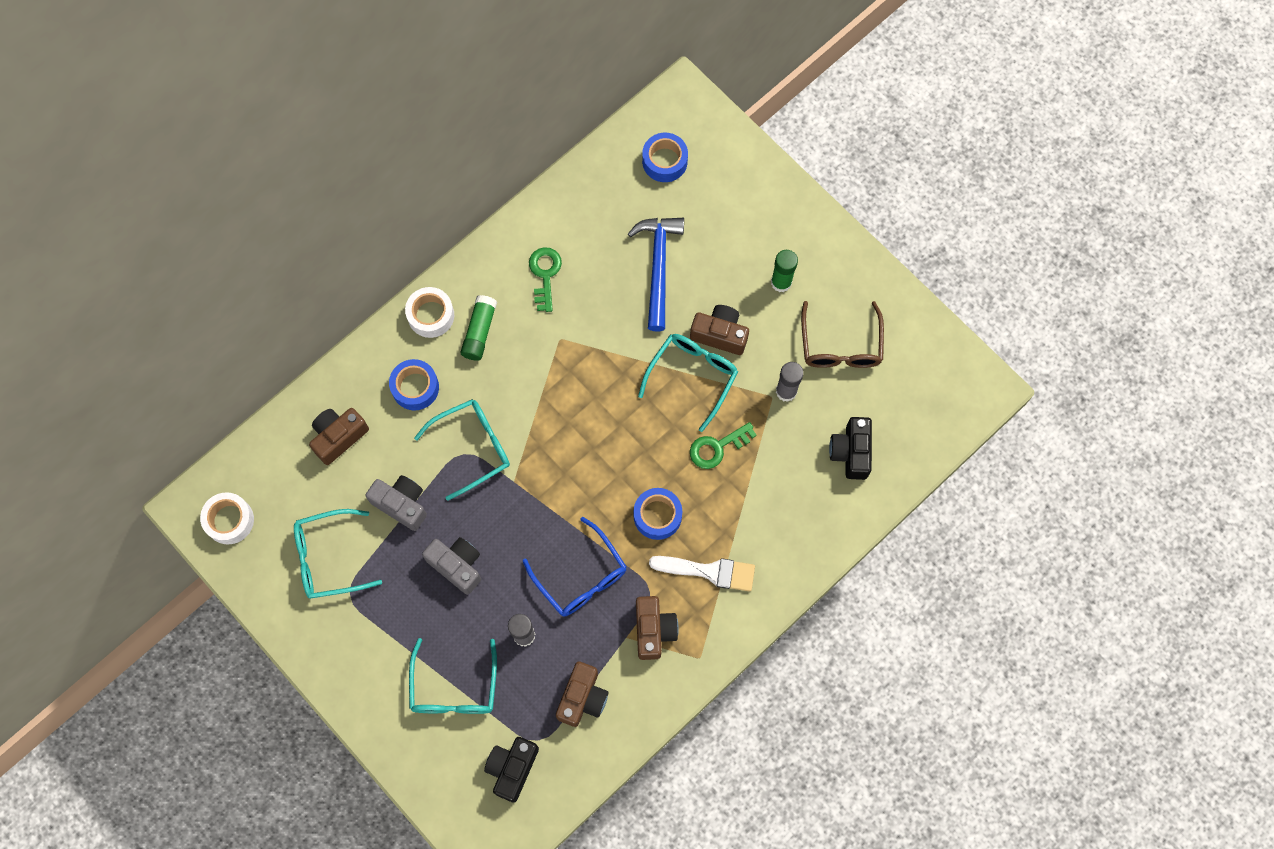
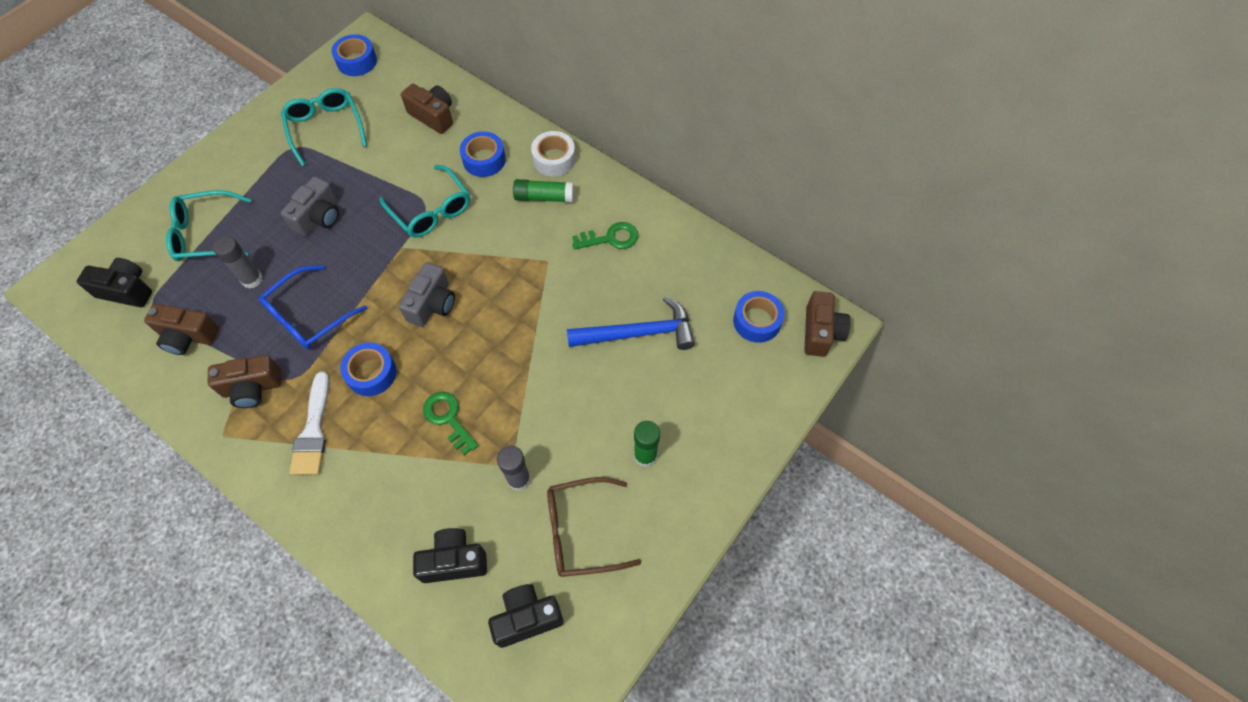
camera: 80 degrees right, 10 degrees down
white tape [200,492,254,544] -> blue tape [332,34,377,76]
grey camera [365,475,427,531] -> grey camera moved to [399,262,455,327]
turquoise glasses [638,334,738,432] -> none
brown camera [690,305,749,355] -> brown camera moved to [805,291,851,357]
none -> black camera [488,584,564,648]

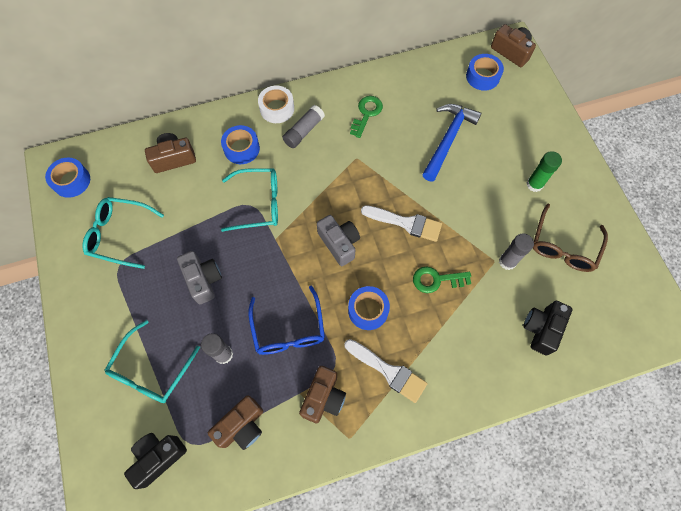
camera: 55 degrees left, 5 degrees up
black camera [488,584,564,648] -> none
green glue stick [513,179,574,203] -> grey glue stick [282,105,325,148]
none -> white brush [361,205,442,242]

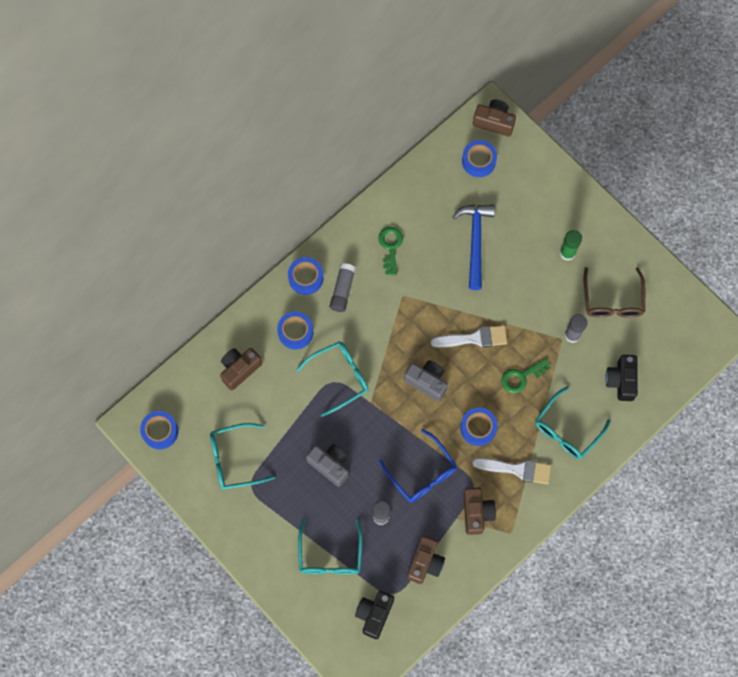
camera: 25 degrees left, 5 degrees up
white tape [258,86,294,123] -> blue tape [288,257,324,295]
none -> turquoise glasses [535,386,611,459]

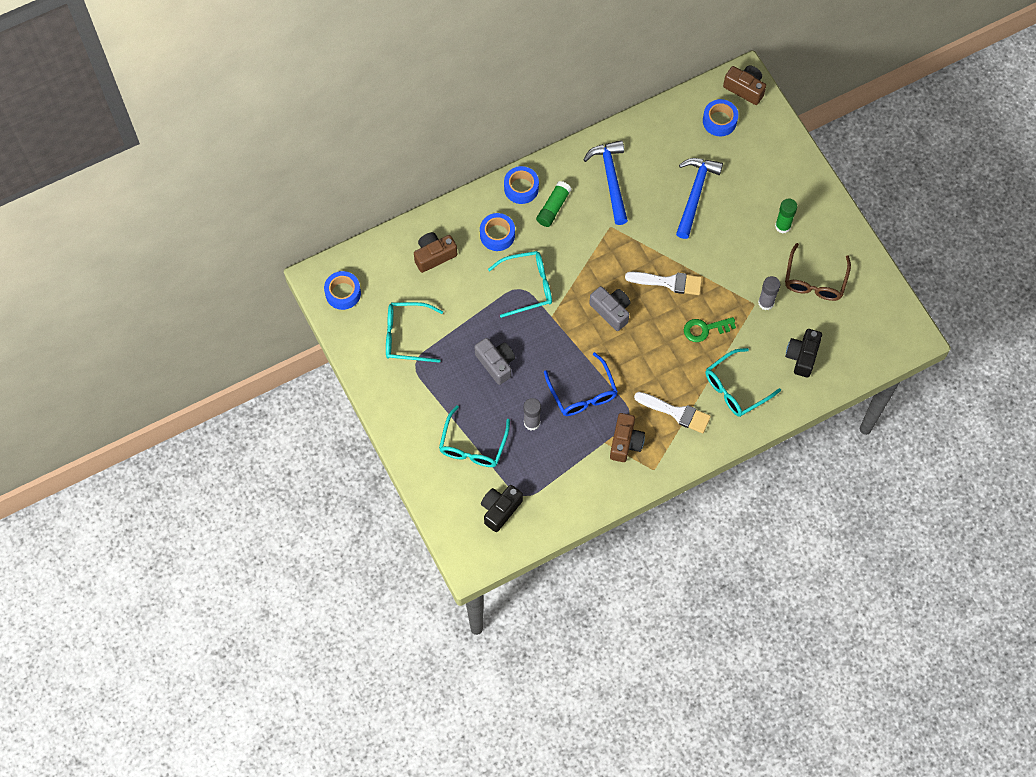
camera: 15 degrees right, 5 degrees down
grey glue stick [330,263,356,312] -> green glue stick [536,181,572,227]
green key [378,227,403,275] -> blue hammer [584,140,628,225]
brown camera [407,536,445,584] -> none
blue tape [460,407,498,446] -> none

